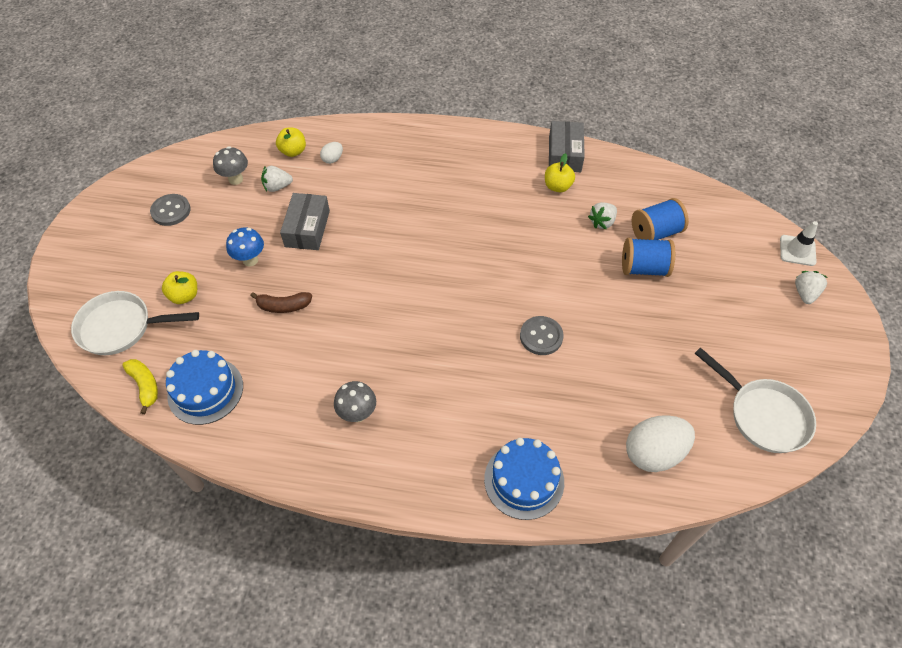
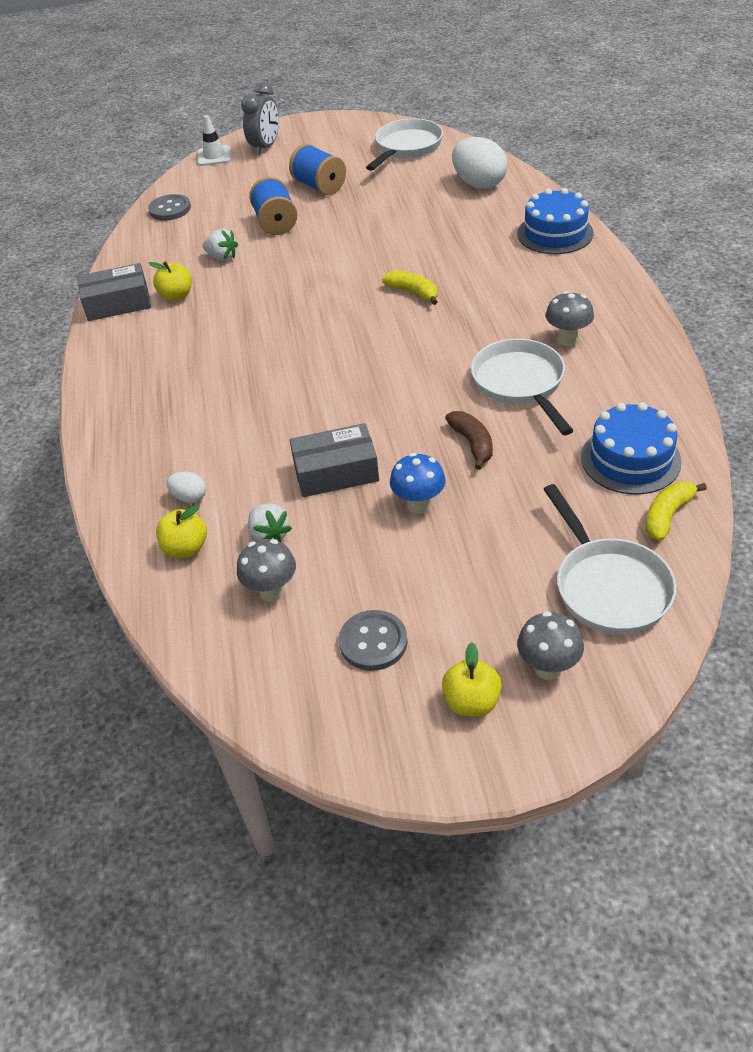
camera: 105 degrees left, 10 degrees down
yellow apple [162,271,197,304] -> yellow apple moved to [442,642,502,716]
grey button [520,316,564,355] -> grey button moved to [148,194,191,220]
blue spool [631,198,689,240] -> blue spool moved to [289,144,346,195]
white strawberry [795,271,828,304] -> grey clock [241,82,279,155]
none -> yellow banana [382,270,438,305]
none -> white pan [471,339,574,435]
none -> grey mushroom [517,611,584,680]

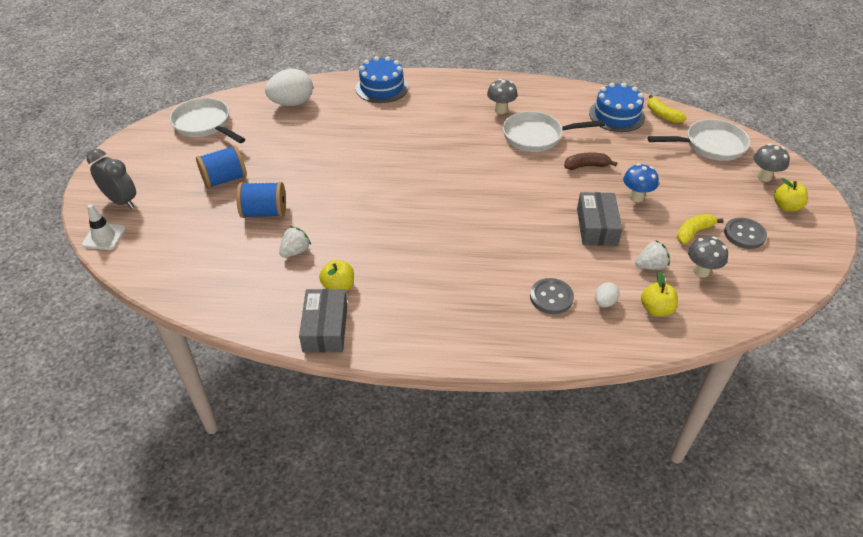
camera: 80 degrees left, 0 degrees up
grey button [148,194,191,220] -> grey button moved to [530,278,574,314]
yellow banana [382,270,438,305] -> yellow banana moved to [677,214,724,244]

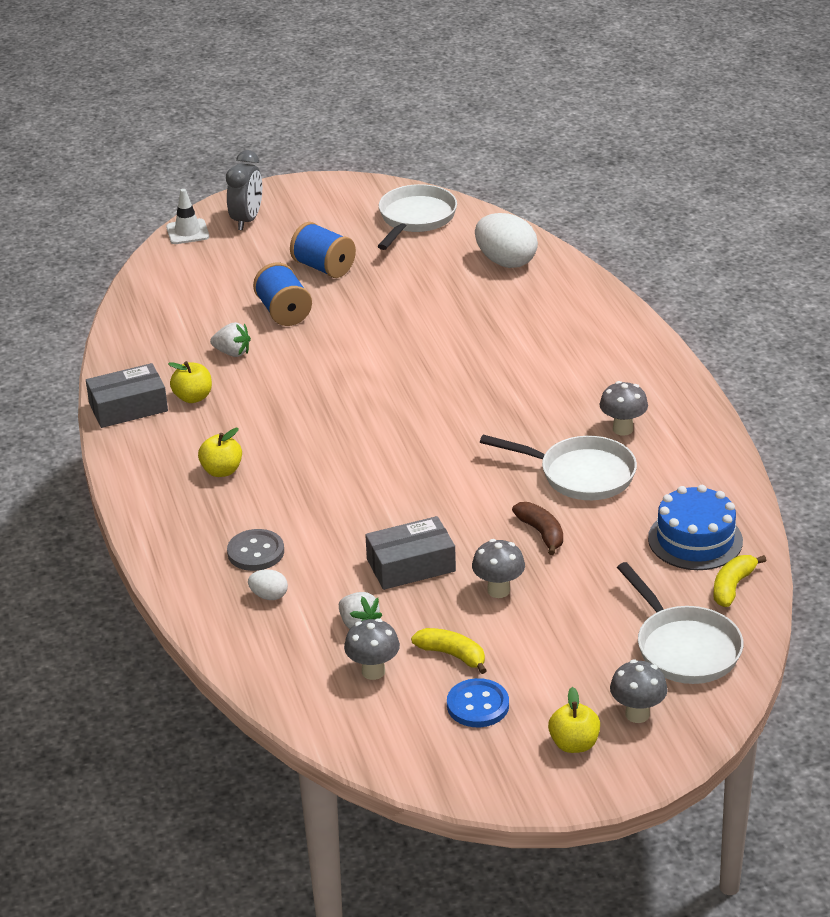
camera: 70 degrees right, 10 degrees down
blue cake [356,56,408,103] -> none
white pan [503,111,605,152] -> white pan turned 135 degrees clockwise [480,435,637,500]
blue mushroom [623,164,659,202] -> grey mushroom [472,539,525,598]
yellow apple [641,272,678,316] -> yellow apple moved to [198,428,242,477]
grey button [724,218,767,249] -> blue button [447,678,509,727]

